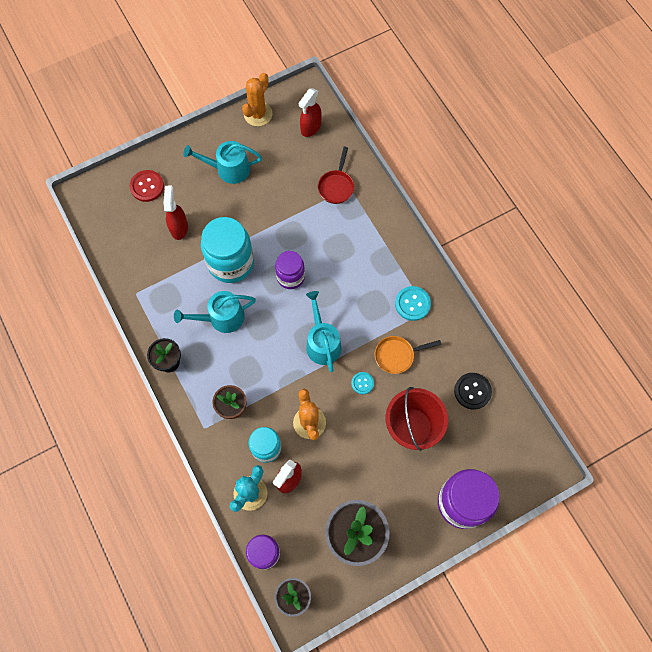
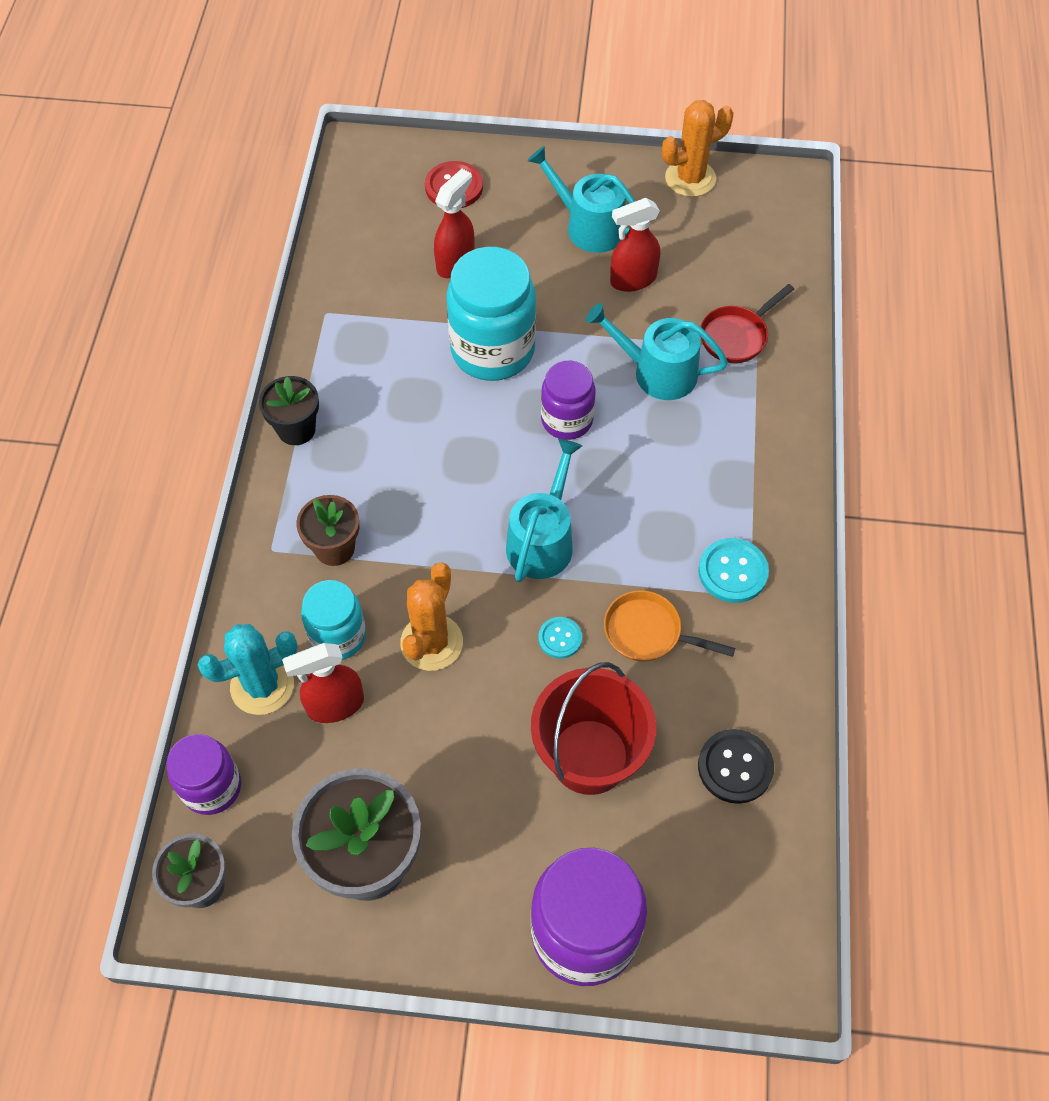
camera: 35 degrees right, 10 degrees down
turquoise watering can [174,291,256,333] -> turquoise watering can moved to [586,303,728,400]
red spray bottle [299,88,322,137] -> red spray bottle moved to [610,198,660,292]

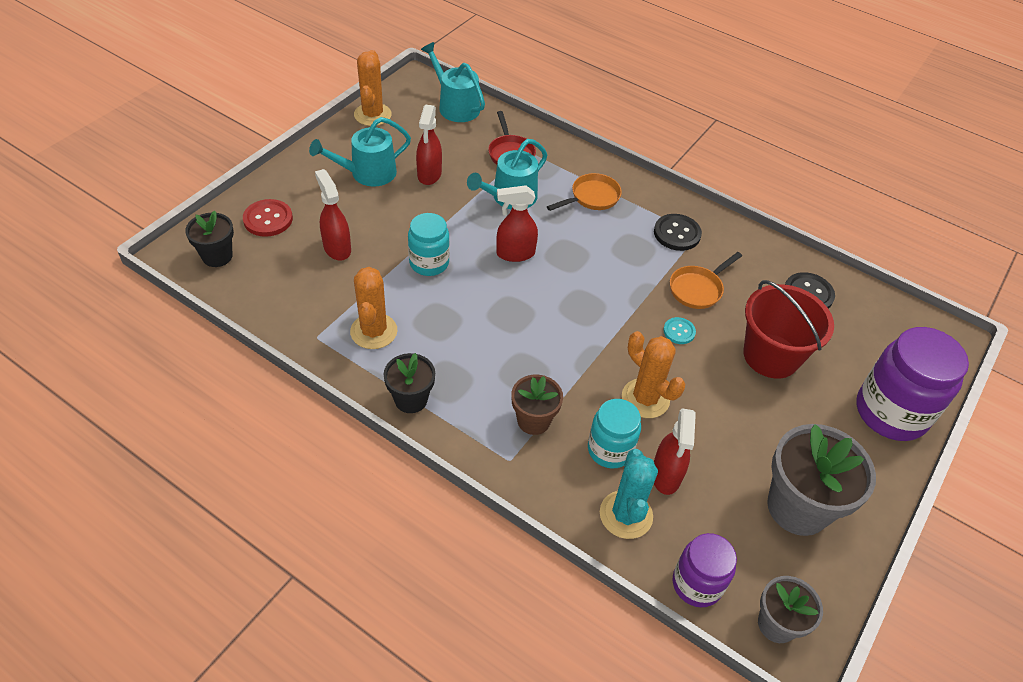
camera: 65 degrees left, 10 degrees down
turquoise jar [446,247,536,381] -> turquoise jar [408,213,450,276], size x0.60
turquoise watering can [506,439,582,582] -> turquoise watering can moved to [421,42,485,122]
purple jar [541,361,595,440] -> red spray bottle [496,185,538,262]
turquoise button [698,538,769,603] -> black button [654,214,702,251]
none -> black flower pot [185,211,234,267]
none -> orange cactus [350,267,397,349]
none -> orange pan [547,173,622,211]

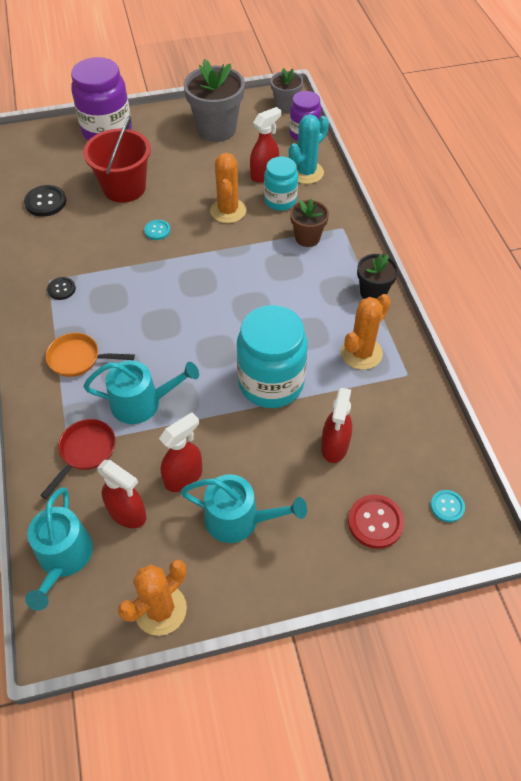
camera: 135 degrees left, 5 degrees up
black flower pot [185,211,234,267] -> turquoise button [430,490,465,522]
turquoise jar [408,213,450,276] -> turquoise jar [237,305,308,408], size x1.67
red spray bottle [496,185,538,262] -> red spray bottle moved to [97,460,146,528]
black button [654,214,702,251] -> black button [47,277,76,300], size x0.62
orange pan [670,252,742,309] -> none

